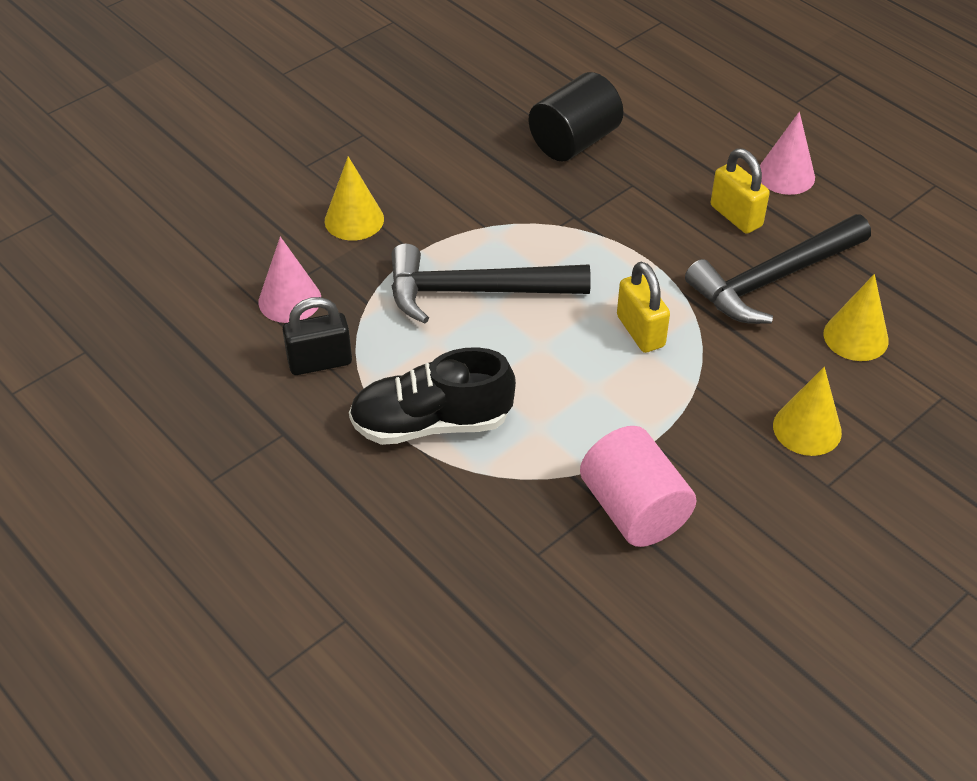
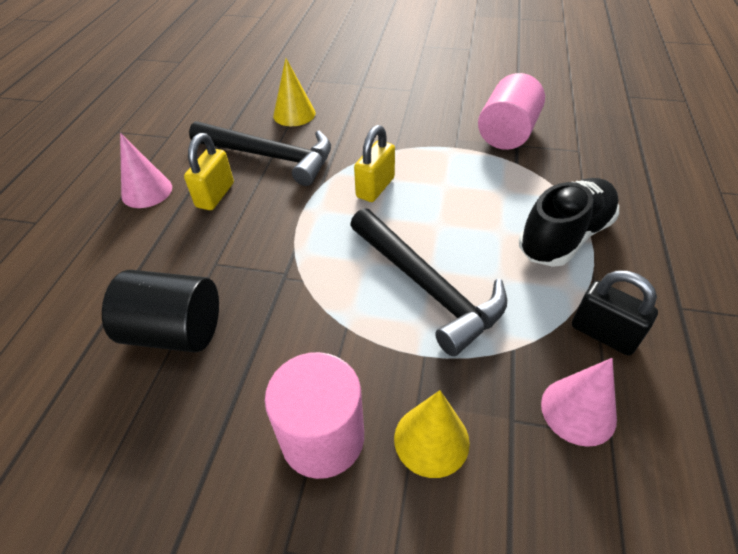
camera: 125 degrees left, 0 degrees up
black shoe [349,347,516,445] -> black shoe turned 90 degrees counterclockwise [519,178,619,267]
yellow cone [773,367,842,456] -> none
none -> pink cylinder [265,352,364,479]

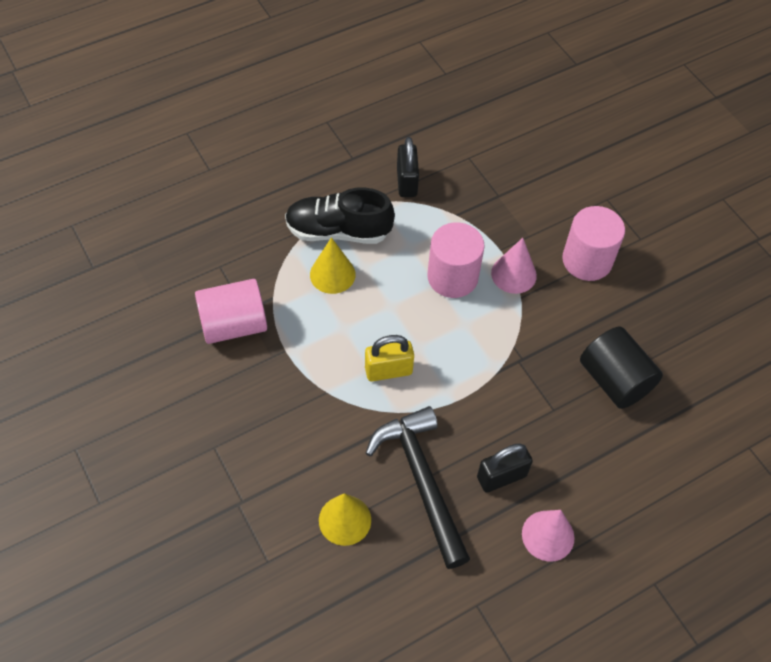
camera: 135 degrees left, 10 degrees up
yellow padlock [184,133,234,210] -> black padlock [477,443,533,493]
black hammer [350,208,507,356] -> pink cylinder [427,222,485,298]
yellow cone [394,390,470,478] -> yellow cone moved to [310,237,356,294]
pink cone [541,358,617,447] -> pink cone moved to [491,238,537,294]

